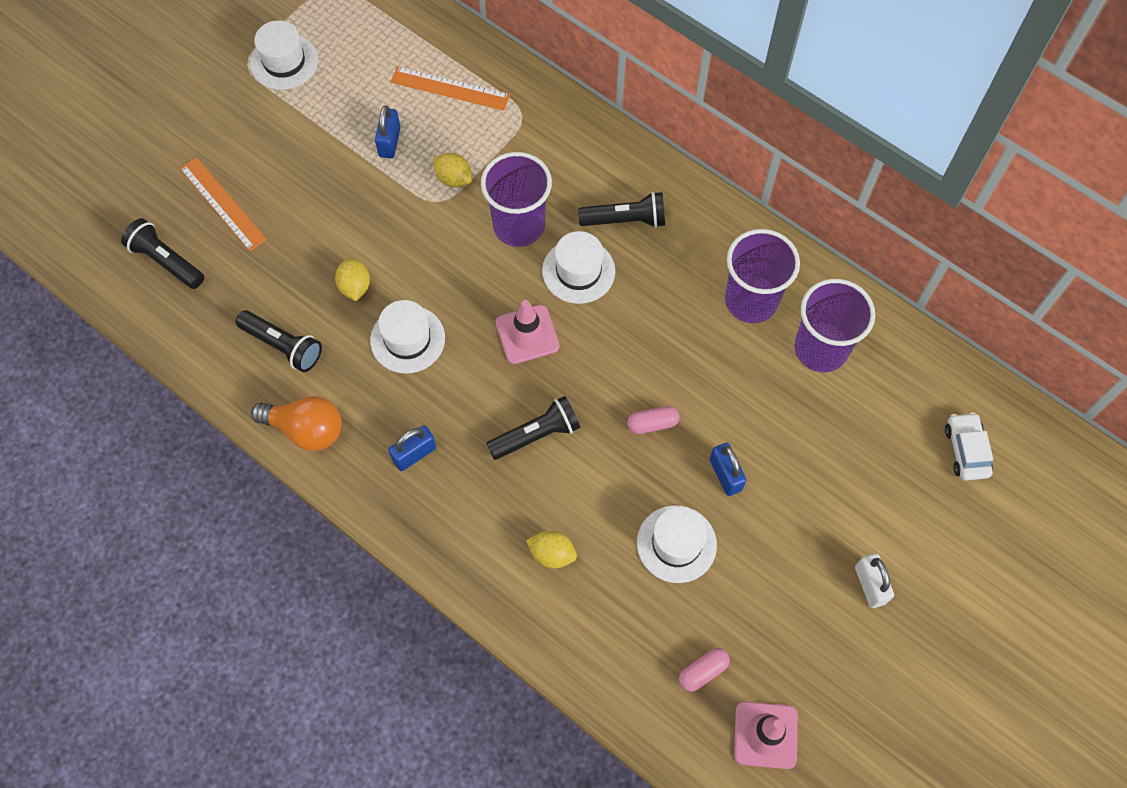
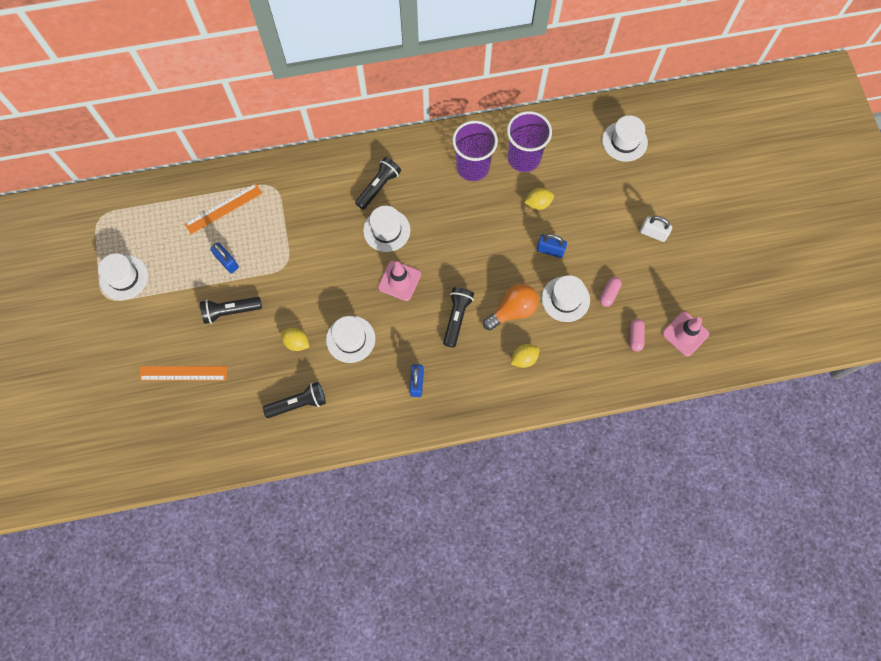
camera: 50 degrees left, 5 degrees up
black flashlight [121,218,204,289] -> black flashlight moved to [200,297,262,324]
orange light bulb [251,396,342,451] -> orange light bulb moved to [483,284,539,330]
yellow lemon [433,153,472,187] -> yellow lemon moved to [524,188,554,210]
purple cup [481,152,552,247] -> none
pink capsule [627,406,680,434] -> pink capsule moved to [599,277,622,307]
white car [945,412,993,481] -> white hat [602,115,648,162]

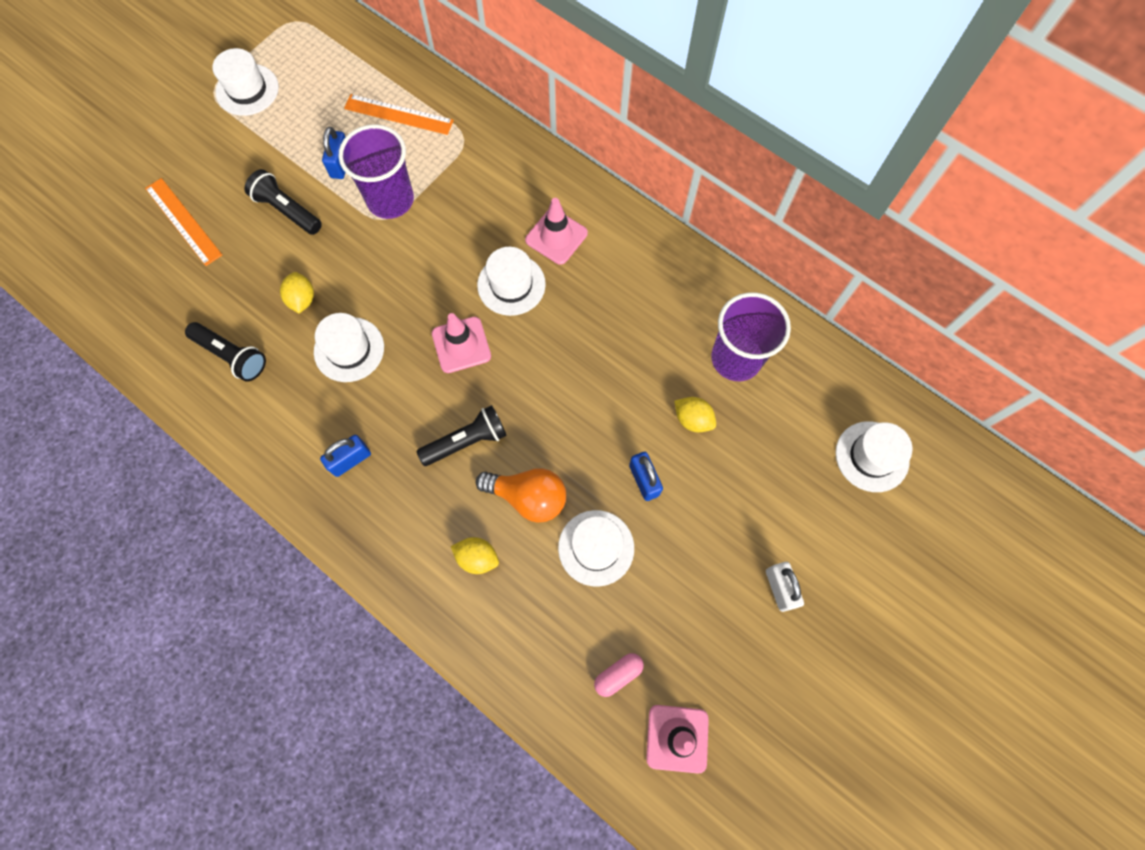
camera: 50 degrees right, 0 degrees up
black flashlight [355,157,401,210] -> pink traffic cone [525,198,588,265]
purple cup [452,120,498,181] -> purple cup moved to [339,124,414,219]
pink capsule [599,277,622,307] -> none

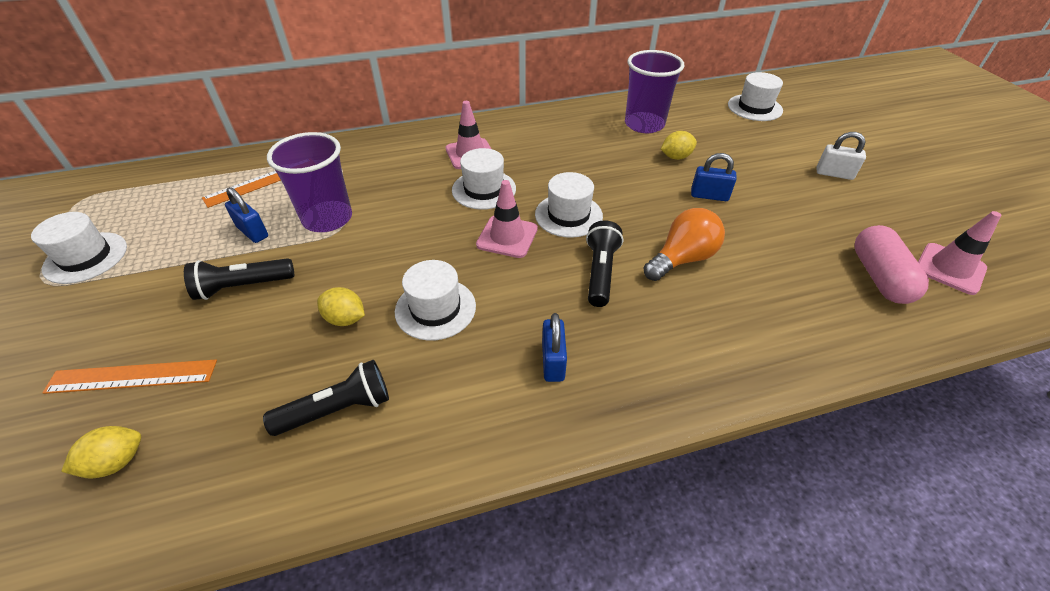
camera: 55 degrees left, 25 degrees down
yellow lemon [451,537,499,574] -> yellow lemon moved to [61,426,141,479]
white hat [558,510,634,587] -> white hat moved to [535,172,603,238]
pink capsule [594,653,644,697] -> pink capsule [854,225,929,304], size x1.77

